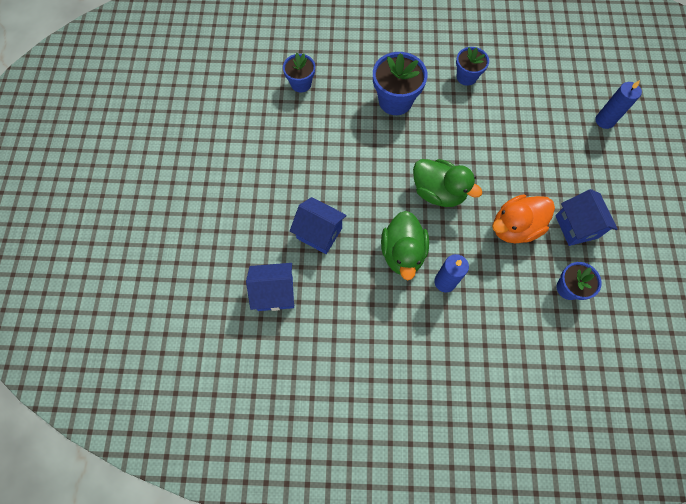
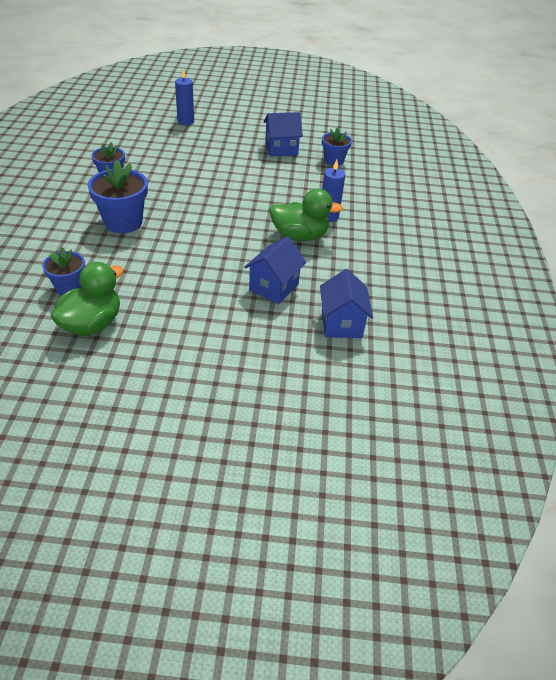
camera: 90 degrees left, 25 degrees down
green duck [413,159,482,207] -> green duck moved to [51,262,123,336]
orange duck [492,194,555,243] -> none

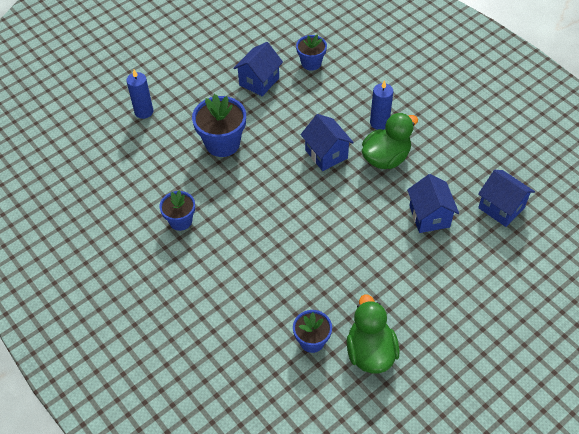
camera: 40 degrees left, 10 degrees up
blue flower pot [88,160,148,233] -> blue flower pot moved to [192,94,246,157]
none -> blue house [301,114,354,171]

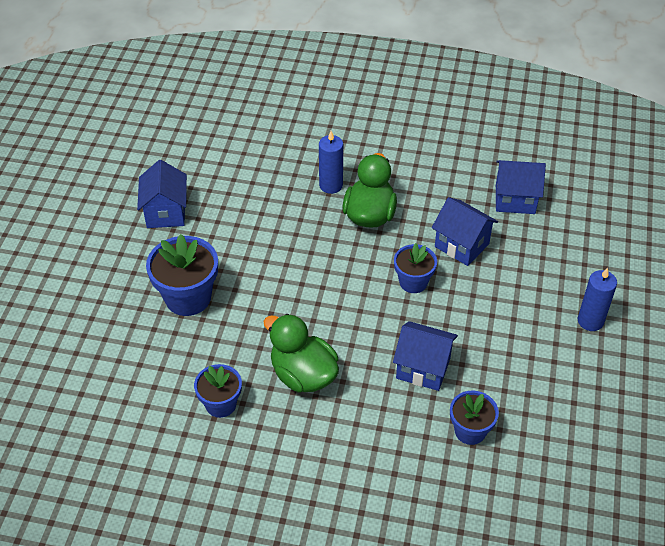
camera: 40 degrees left, 5 degrees down
blue candle [126,70,153,119] -> blue candle moved to [578,268,617,331]
blue flower pot [296,34,327,71] -> blue flower pot moved to [394,243,437,293]
blue house [301,114,354,171] -> blue house moved to [393,321,458,391]
green duck [346,294,399,373] -> green duck moved to [263,314,339,393]

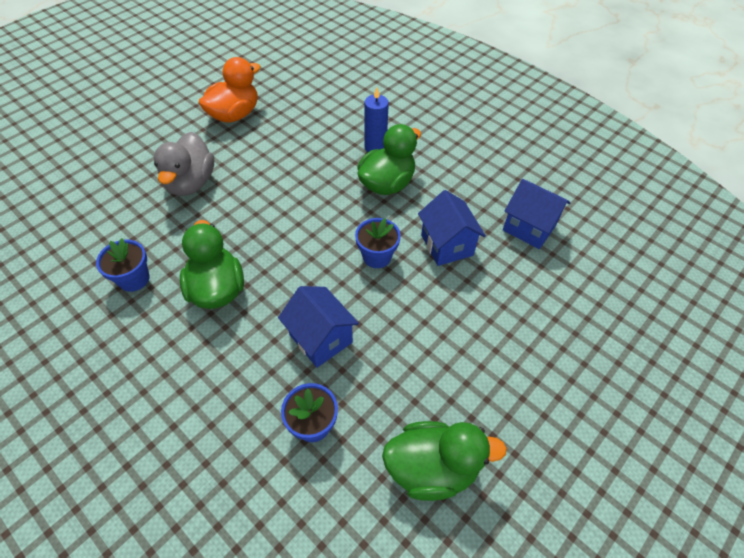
camera: 30 degrees right, 5 degrees up
blue house [137,160,187,228] -> orange duck [199,57,261,123]
blue flower pot [146,234,218,316] -> grey duck [154,132,214,196]
blue candle [578,268,617,331] -> none
none -> green duck [382,421,507,501]

